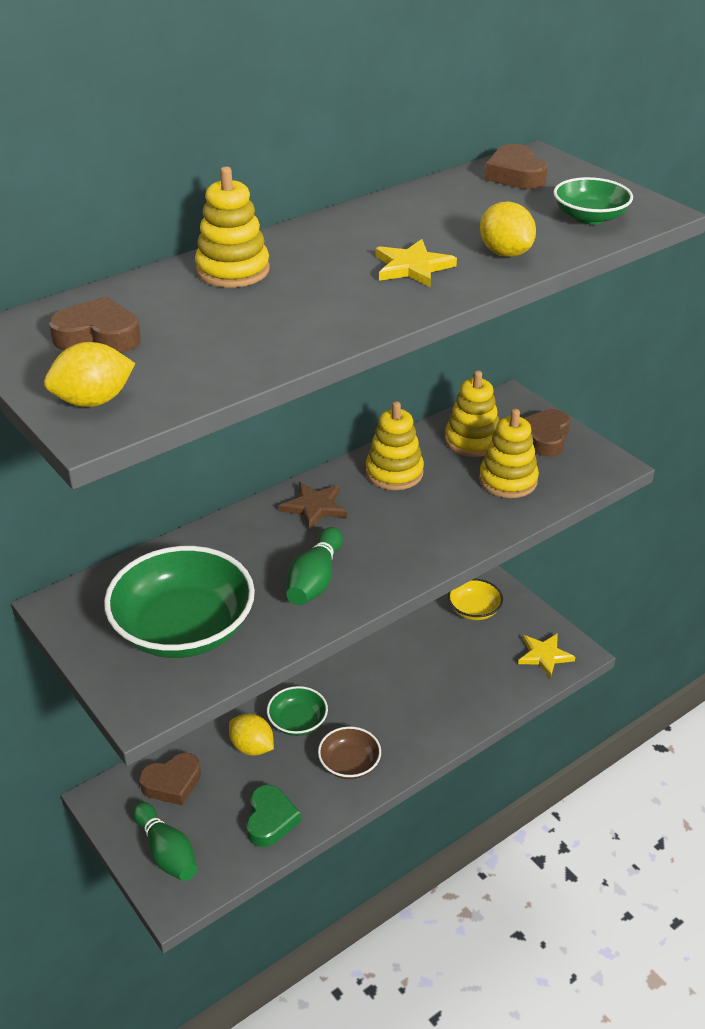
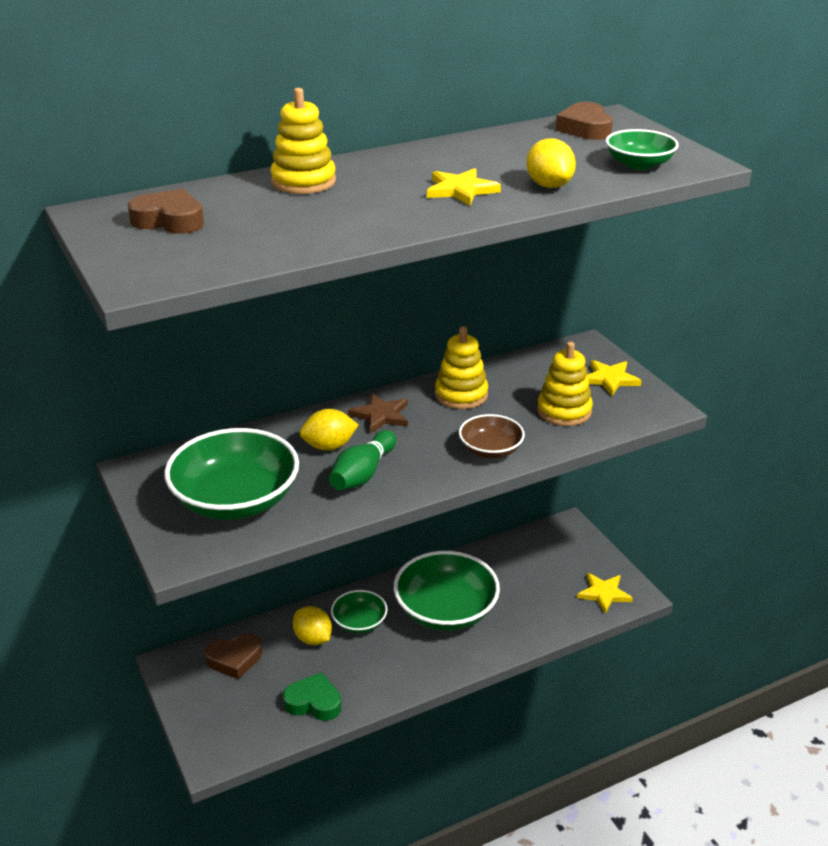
camera: 10 degrees right, 5 degrees down
yellow lemon [44,342,135,407] -> yellow lemon moved to [299,409,358,451]
green bowling pin [133,802,197,881] -> none
green heart [246,785,301,847] -> green heart turned 90 degrees counterclockwise [283,672,342,721]
brown bowl [318,726,381,779] -> brown bowl moved to [459,414,525,458]
yellow stacking toy [445,370,499,457] -> none
yellow bowl [448,579,503,620] -> none
brown heart [524,409,570,457] -> yellow star [587,360,642,396]
none -> green bowl [394,551,500,631]

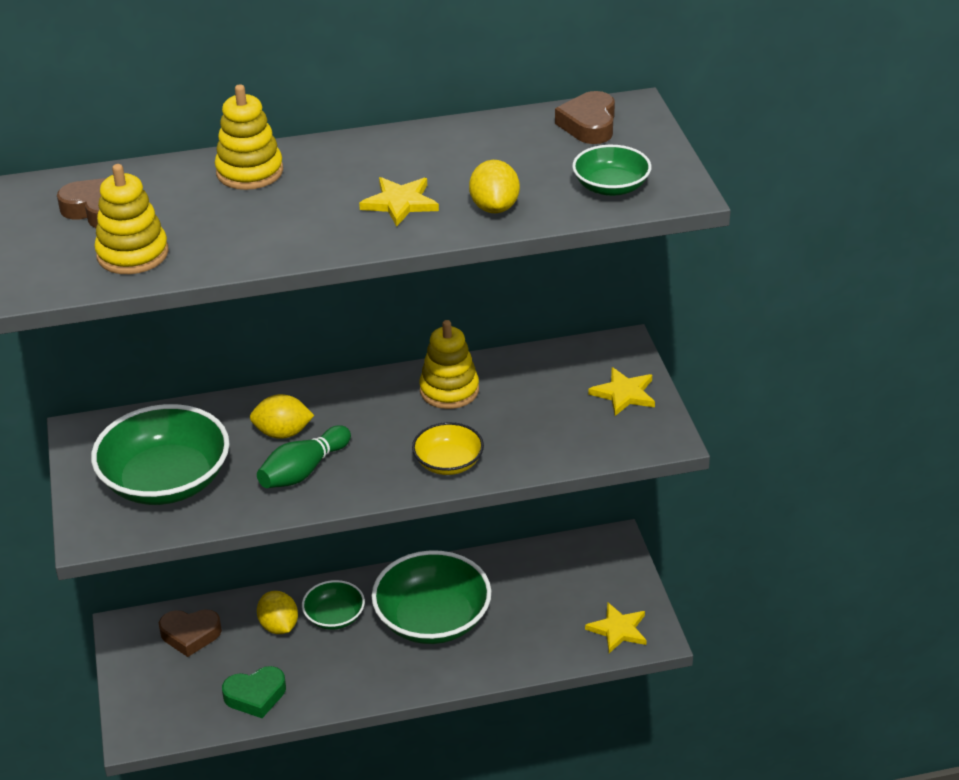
camera: 15 degrees right, 5 degrees up
green heart [283,672,342,721] -> green heart turned 135 degrees clockwise [222,666,286,718]
brown star [348,393,408,433] -> none
brown bowl [459,414,525,458] -> yellow bowl [412,422,484,475]
yellow stacking toy [537,342,593,426] -> yellow stacking toy moved to [95,164,169,274]

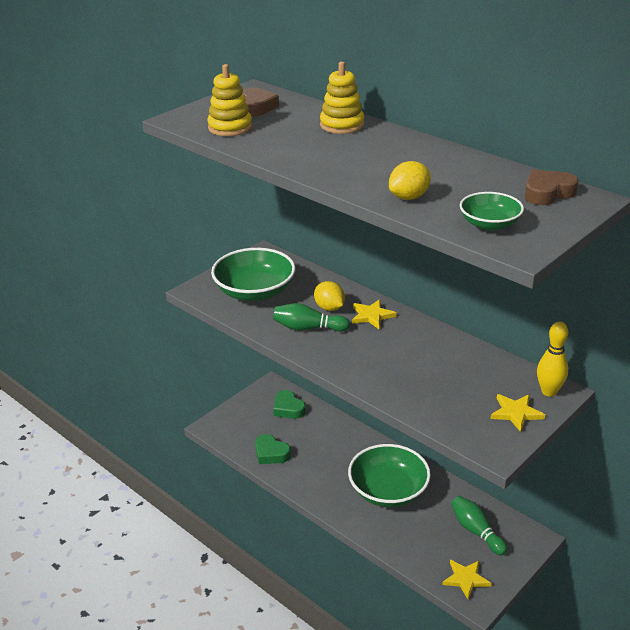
camera: 55 degrees right, 5 degrees down
brown heart [159,609,222,657] -> green heart [273,390,306,419]
yellow lemon [257,591,298,634] -> none
green bowl [302,580,365,630] -> none
yellow star [359,177,439,227] -> yellow star moved to [352,299,397,329]
yellow bowl [412,422,484,475] -> none
yellow stacking toy [419,320,479,409] -> none
none -> green bowling pin [451,496,507,556]
none -> yellow bowling pin [537,321,568,397]

